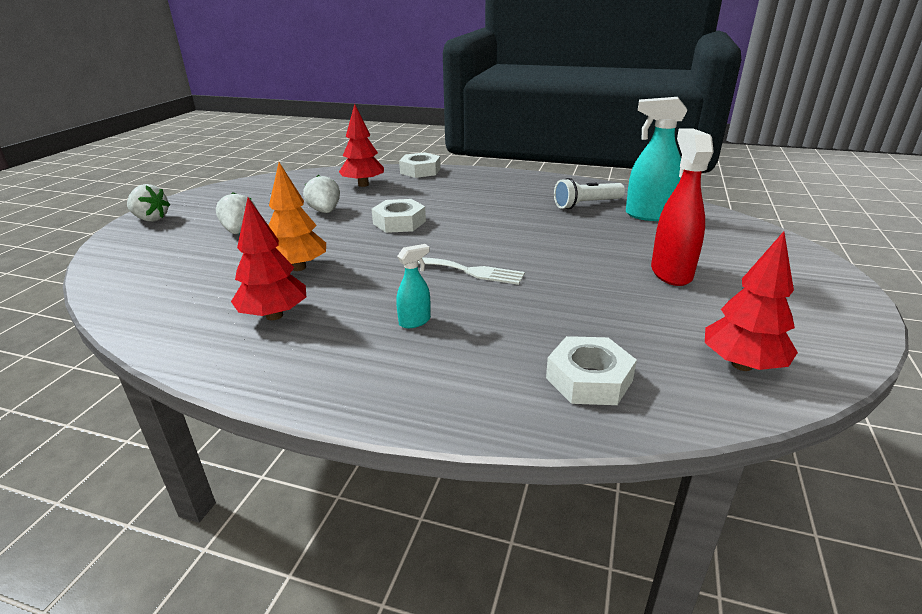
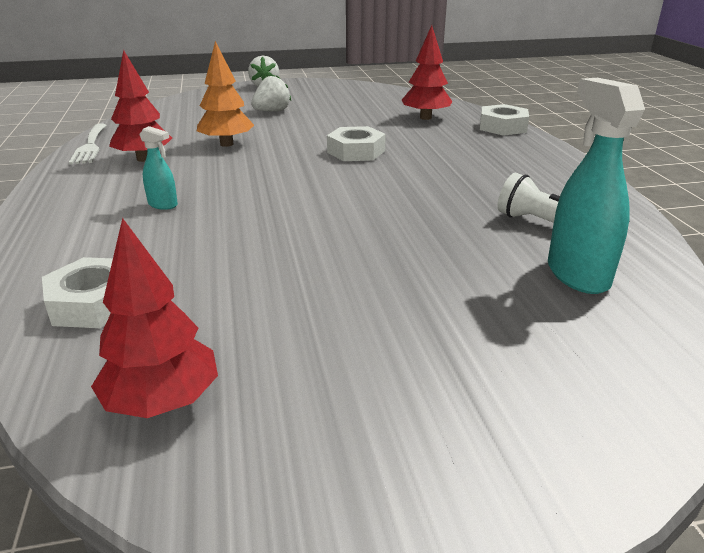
camera: 60 degrees right, 0 degrees up
white strawberry [303,175,340,213] -> none
white fork [418,257,525,285] -> white fork moved to [69,123,106,164]
red spray bottle [651,128,714,286] -> none

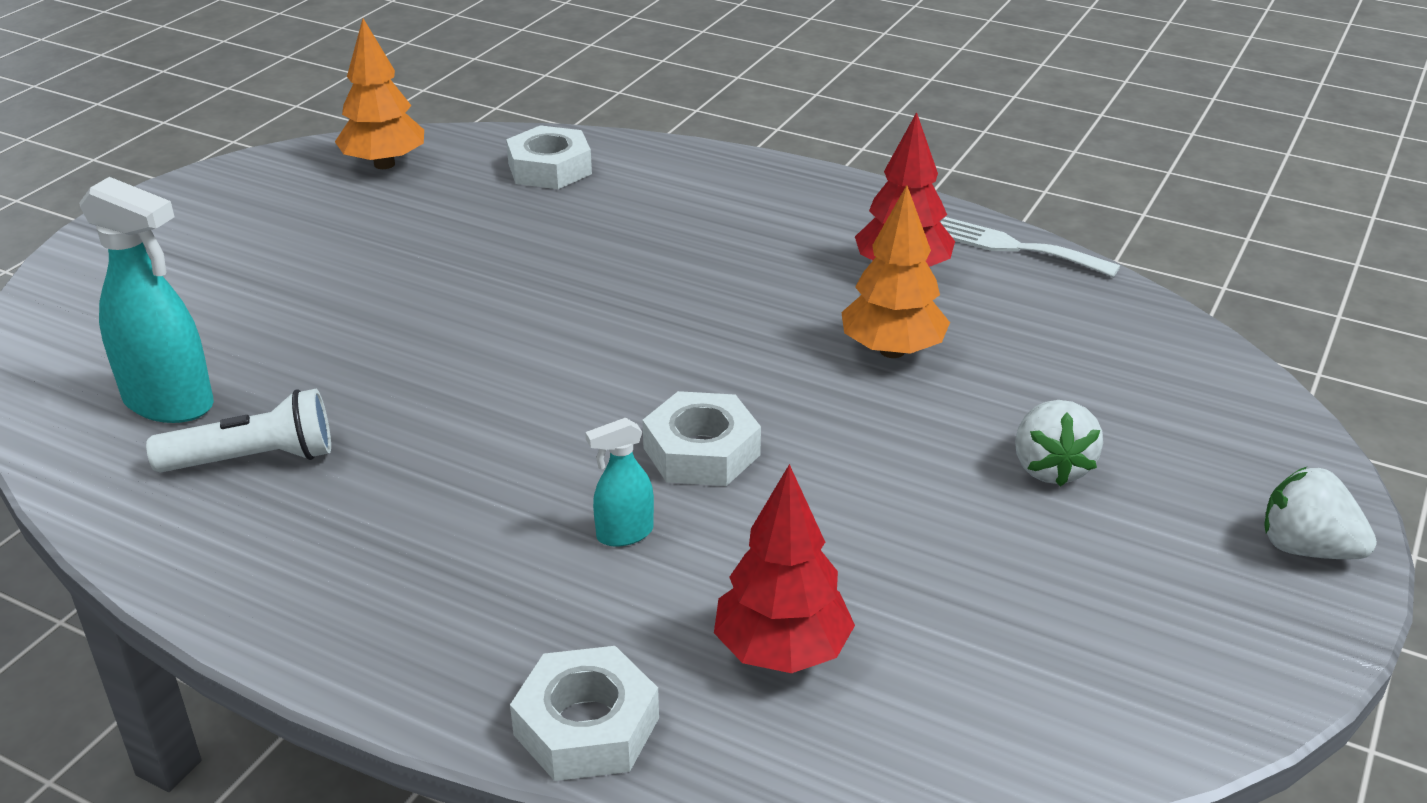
camera: 130 degrees right, 5 degrees up
red tree [91,218,218,418] -> orange tree [335,18,424,169]
turquoise spray bottle [139,126,178,210] -> turquoise spray bottle moved to [585,418,654,547]

